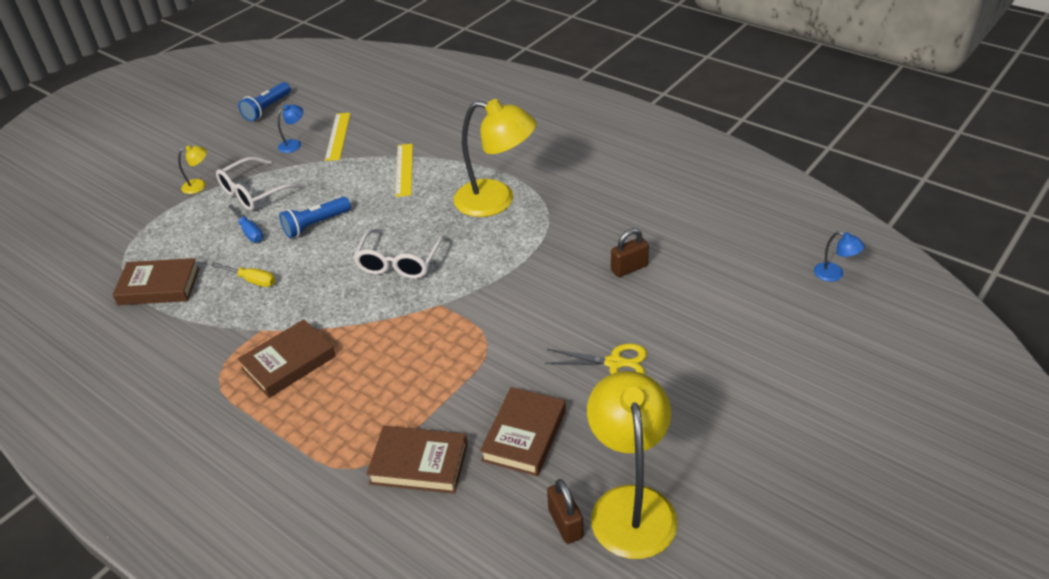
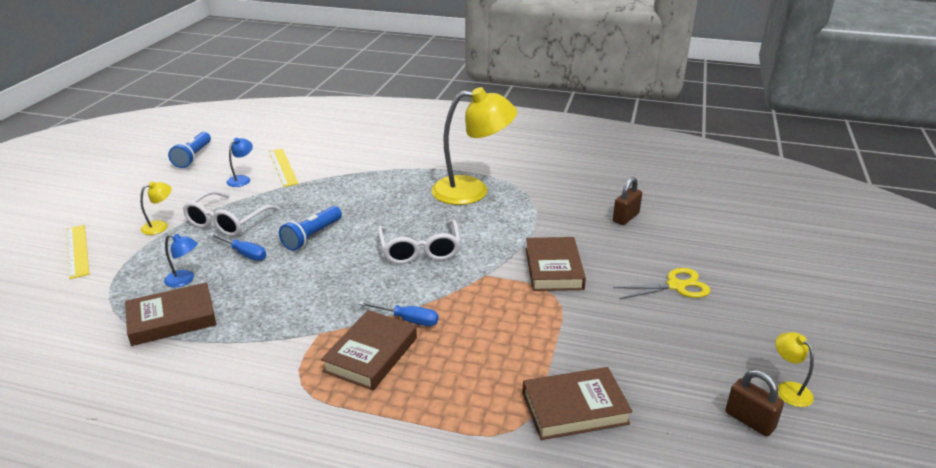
camera: 25 degrees left, 10 degrees down
yellow screwdriver [211,262,276,287] -> none
yellow ruler [395,144,413,197] -> yellow ruler moved to [67,225,89,279]
brown book [480,387,566,476] -> brown book moved to [526,237,586,291]
yellow lamp [587,371,678,559] -> yellow lamp [775,332,814,407], size x0.42
blue lamp [814,231,865,282] -> blue lamp moved to [164,234,198,287]
none -> blue screwdriver [359,301,439,326]

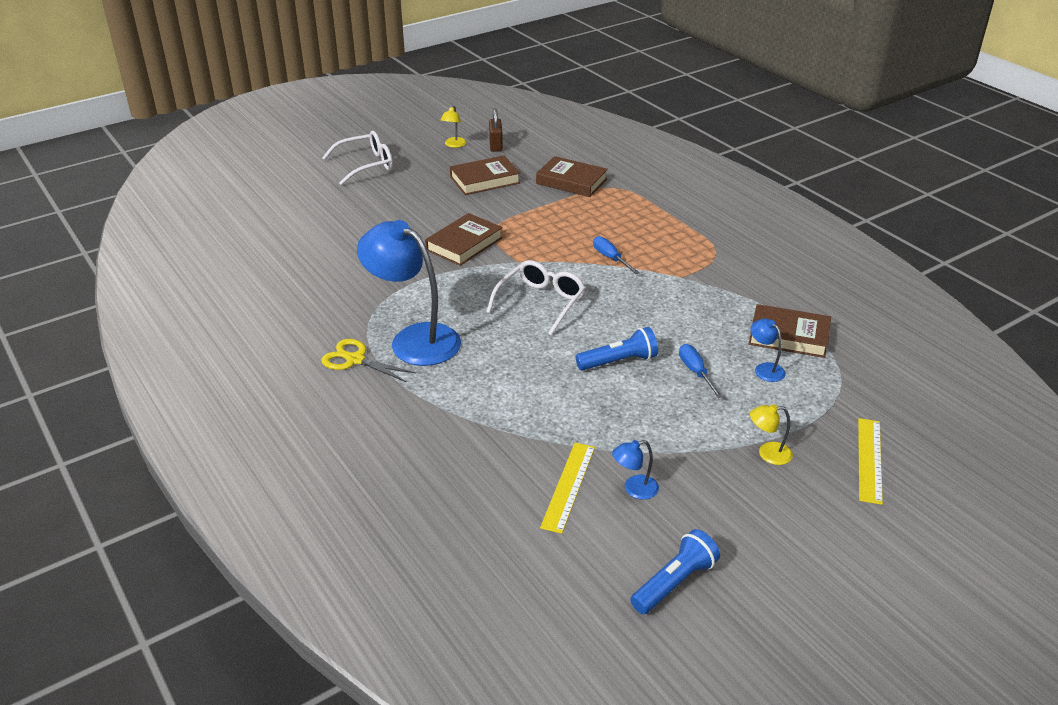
camera: 140 degrees left, 5 degrees up
white glasses [183,190,280,237] -> white glasses moved to [322,131,393,185]
brown book [321,310,417,391] -> brown book moved to [450,155,520,195]
yellow lamp [431,87,517,205] -> blue lamp [357,220,461,366]
brown padlock [613,177,642,225] -> none
yellow scissors [613,268,710,299] -> yellow scissors moved to [321,339,416,382]

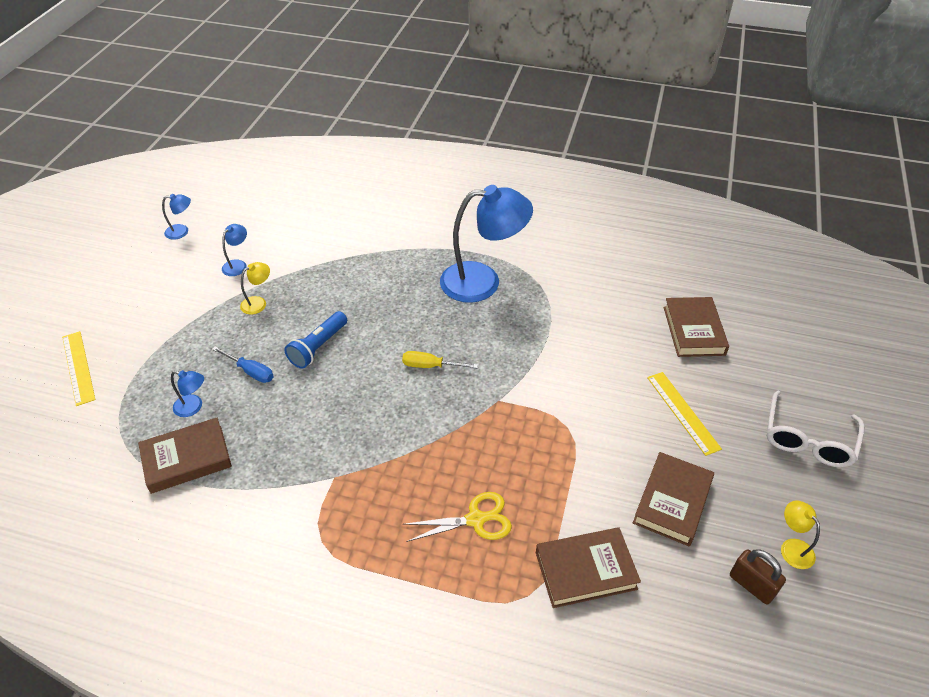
camera: 140 degrees right, 10 degrees up
yellow scissors [321,339,416,382] -> yellow scissors moved to [403,492,512,542]
brown book [425,213,503,266] -> brown book moved to [664,297,729,357]
white glasses [486,260,586,336] -> yellow screwdriver [402,351,478,368]
yellow ruler [540,443,595,534] -> yellow ruler moved to [647,372,722,456]
blue screwdriver [593,236,639,274] -> none
blue flashlight [631,529,720,614] -> blue lamp [162,194,191,240]
yellow lamp [750,404,793,465] -> yellow lamp moved to [240,262,270,314]

